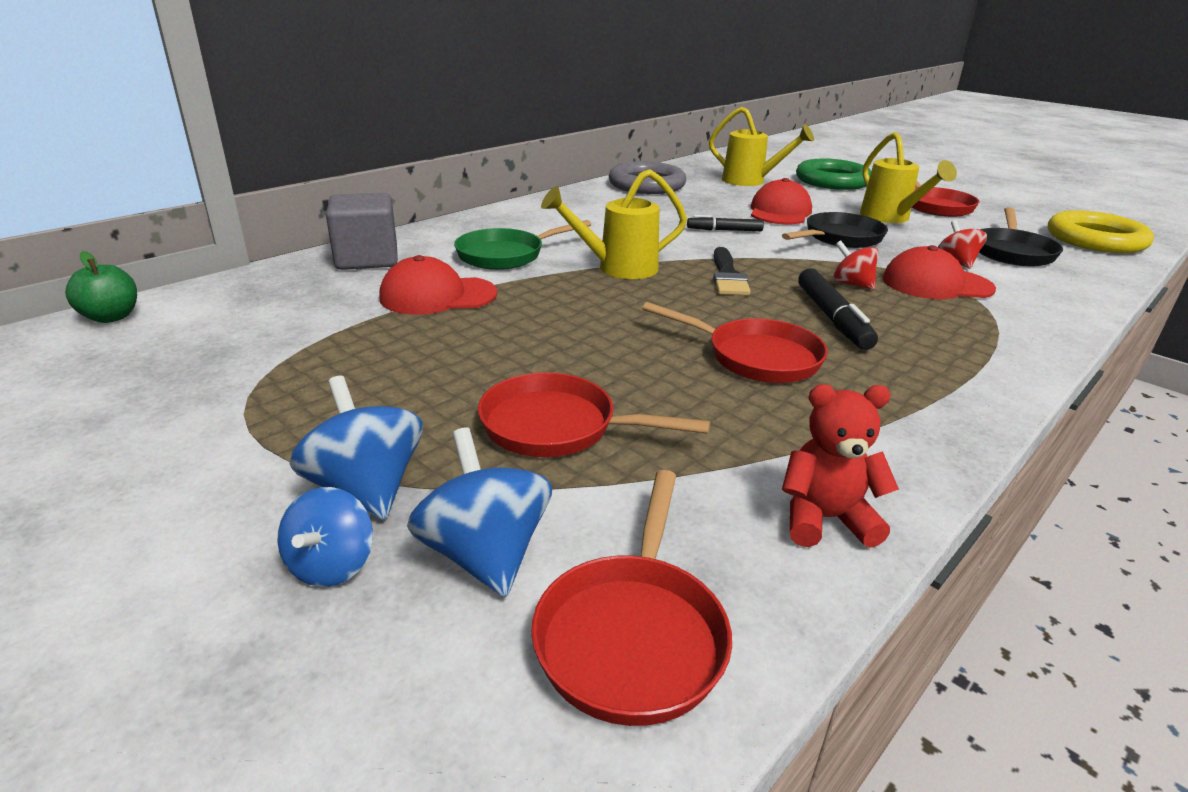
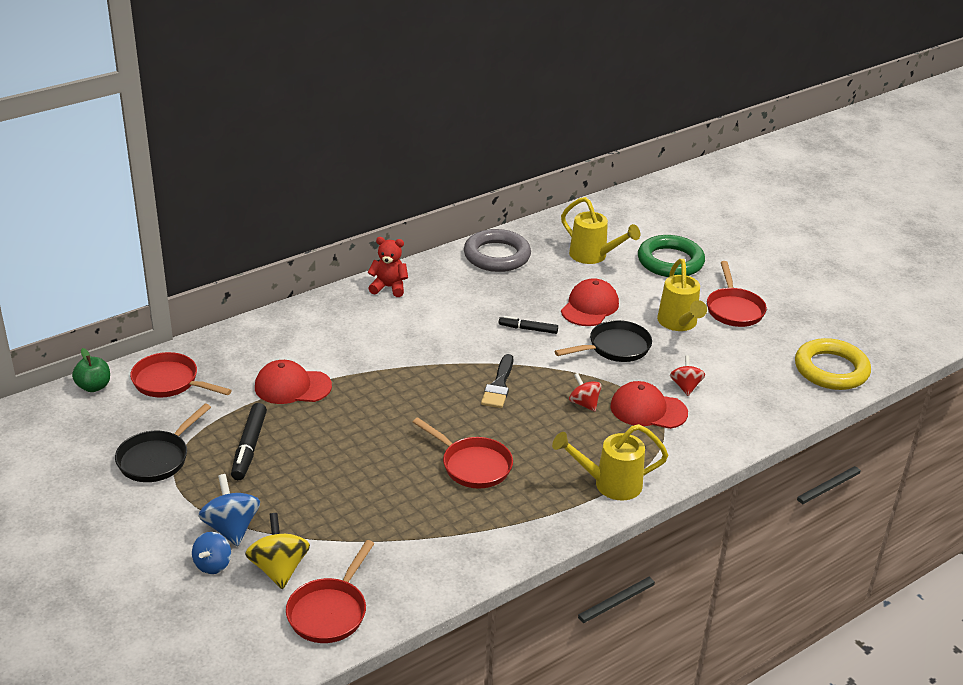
camera: 10 degrees right, 5 degrees up
grey cube [326,193,398,270] -> none
blue spinning top [407,427,552,598] -> yellow spinning top [245,513,310,589]
green pan [454,220,591,270] -> none
red pan [478,372,710,457] -> red pan moved to [130,352,232,398]
yellow watering can [541,169,687,279] -> yellow watering can moved to [552,424,668,500]
red teddy bear [782,384,899,548] -> red teddy bear moved to [367,237,408,297]
black marker [798,268,878,350] -> black marker moved to [231,403,267,480]
black pan [979,207,1063,266] -> black pan moved to [115,403,211,482]

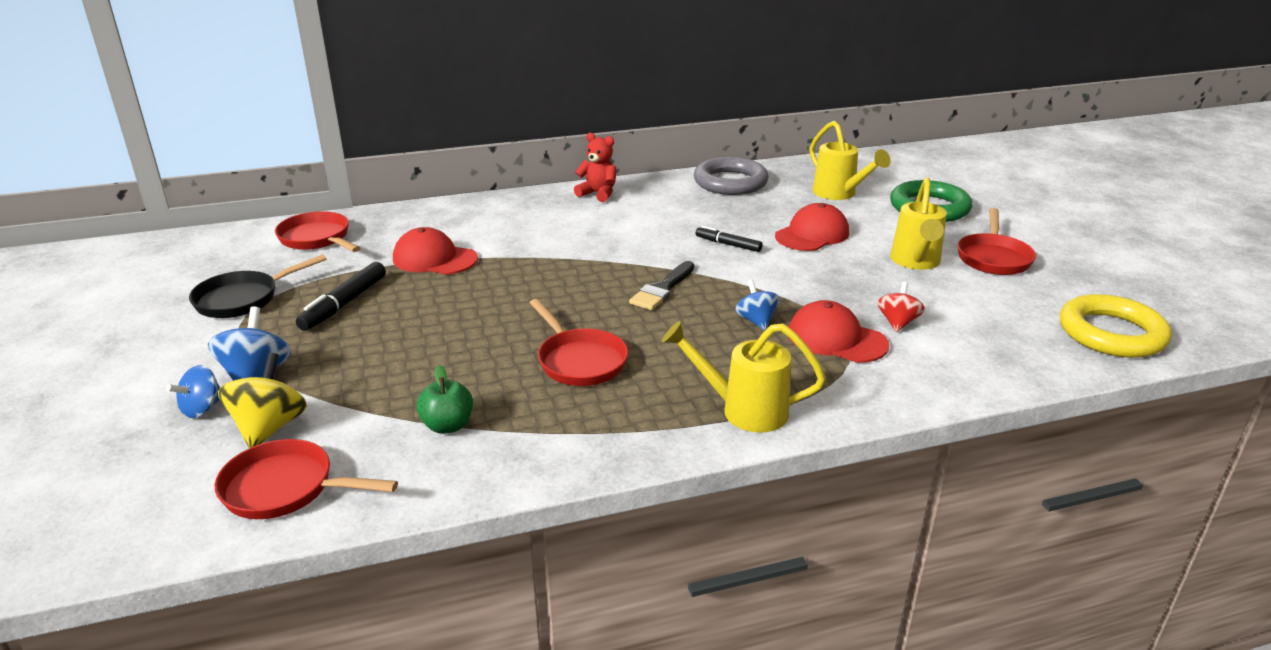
camera: 20 degrees right, 5 degrees down
green apple [72,348,110,392] -> green apple moved to [416,365,473,434]
red pan [286,540,374,643] -> red pan turned 60 degrees clockwise [215,439,398,519]
black pan [554,320,652,362] -> none
red spinning top [569,373,602,412] -> blue spinning top [735,280,780,330]

